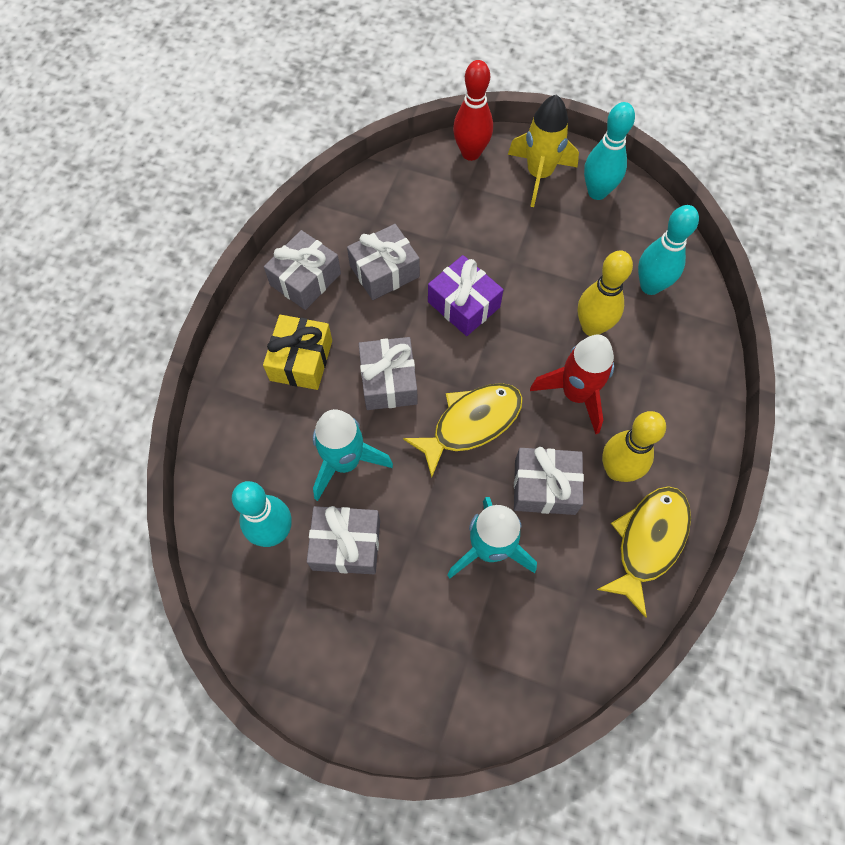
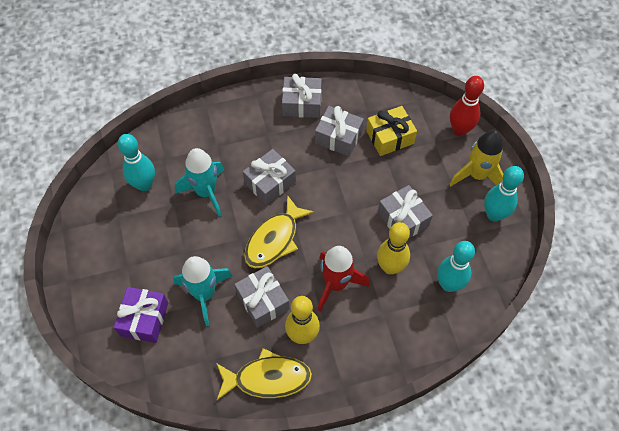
camera: 55 degrees right, 5 degrees down
yellow gift [263,315,332,390] -> yellow gift moved to [366,106,417,156]
grey gift [307,506,380,574] -> grey gift moved to [378,185,433,238]
yellow fish [403,383,523,478] -> yellow fish turned 105 degrees clockwise [244,195,314,268]
purple gift [428,255,503,336] -> purple gift moved to [114,287,168,343]

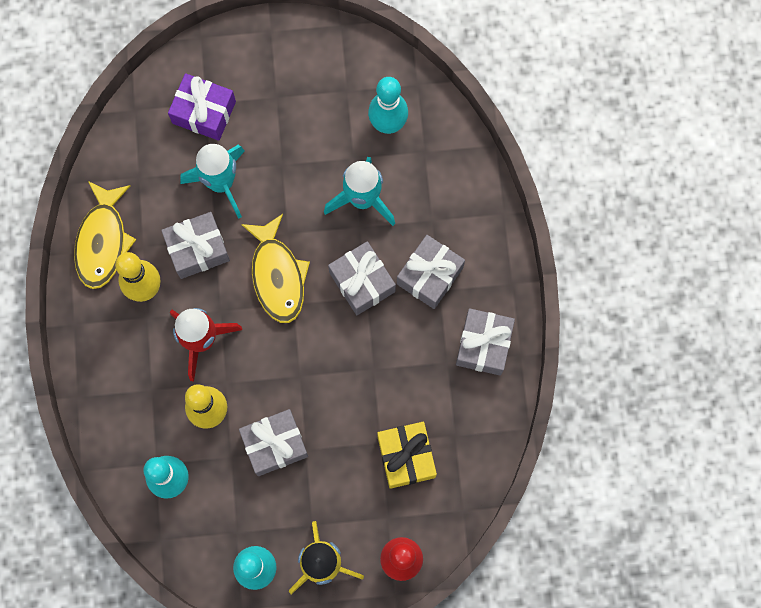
camera: 100 degrees right, 15 degrees up
yellow fish [244,195,314,268] -> yellow fish turned 150 degrees counterclockwise [241,214,310,323]
grey gift [315,106,364,156] -> grey gift moved to [397,235,465,309]

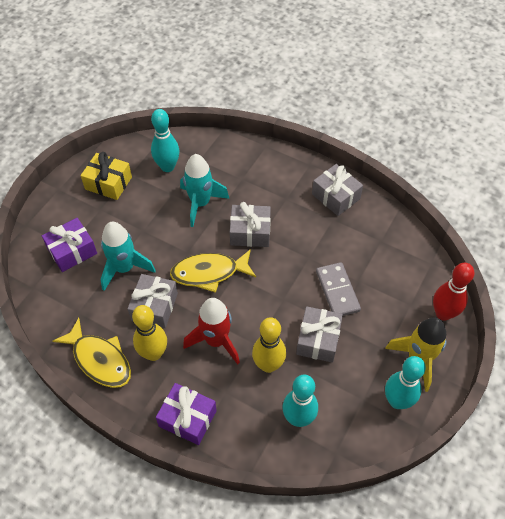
camera: 55 degrees left, 20 degrees down
yellow fish [241,214,310,323] -> yellow fish turned 150 degrees clockwise [170,249,256,293]
yellow gift [377,422,437,489] -> yellow gift moved to [81,152,132,200]
grey gift [397,235,465,309] -> none
none -> purple gift [156,383,217,445]
none -> grey domino [316,262,361,316]

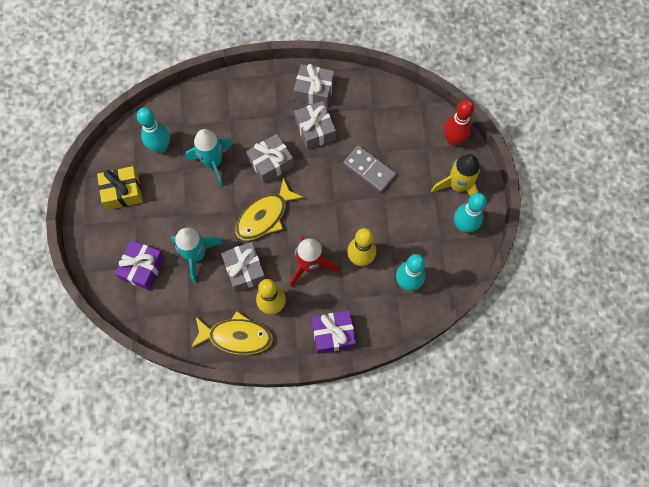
camera: 35 degrees left, 15 degrees up
grey gift [296,306,343,363] -> grey gift moved to [294,101,336,150]

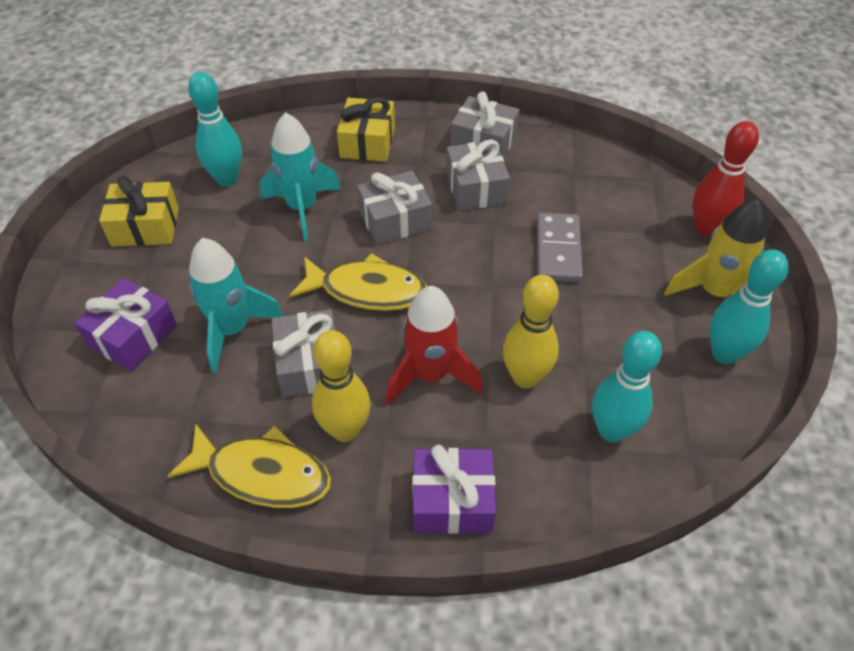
camera: 10 degrees right, 20 degrees down
yellow fish [236,178,304,241] -> yellow fish turned 135 degrees counterclockwise [290,253,427,311]
grey domino [343,145,396,192] -> grey domino turned 45 degrees clockwise [537,213,583,282]
none -> yellow gift [337,97,395,162]

